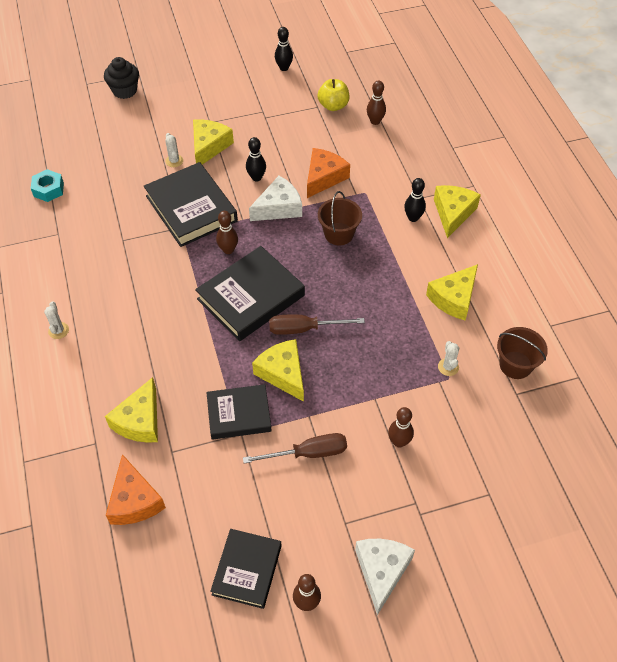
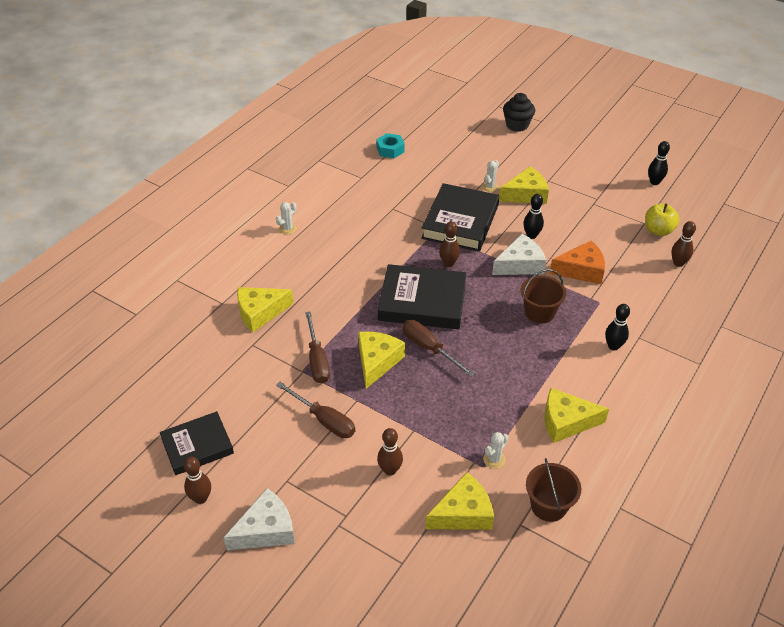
camera: 50 degrees right, 10 degrees down
orange cheese [106,454,166,525] -> none
black book [206,384,272,440] -> brown screwdriver [305,311,330,384]
white cheese [249,176,302,221] -> white cheese turned 45 degrees counterclockwise [492,234,546,275]
yellow cheese [434,185,481,238] -> yellow cheese moved to [426,472,494,530]

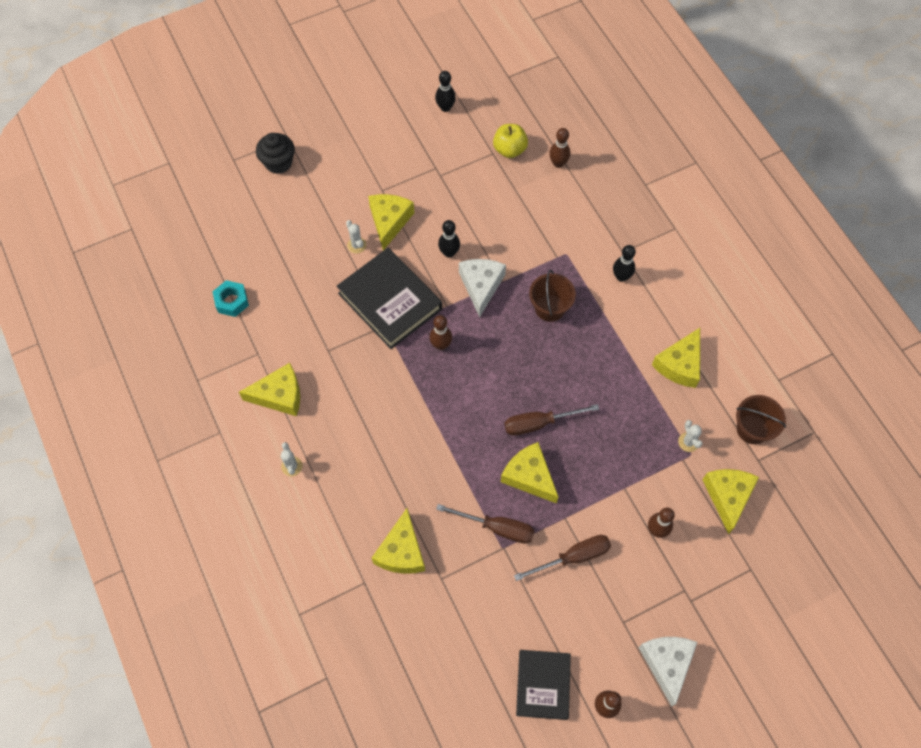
camera: 60 degrees left, 20 degrees up
black book [378,264,467,329] -> none
orange cheese [549,240,605,284] -> none
none -> yellow cheese [239,363,300,416]

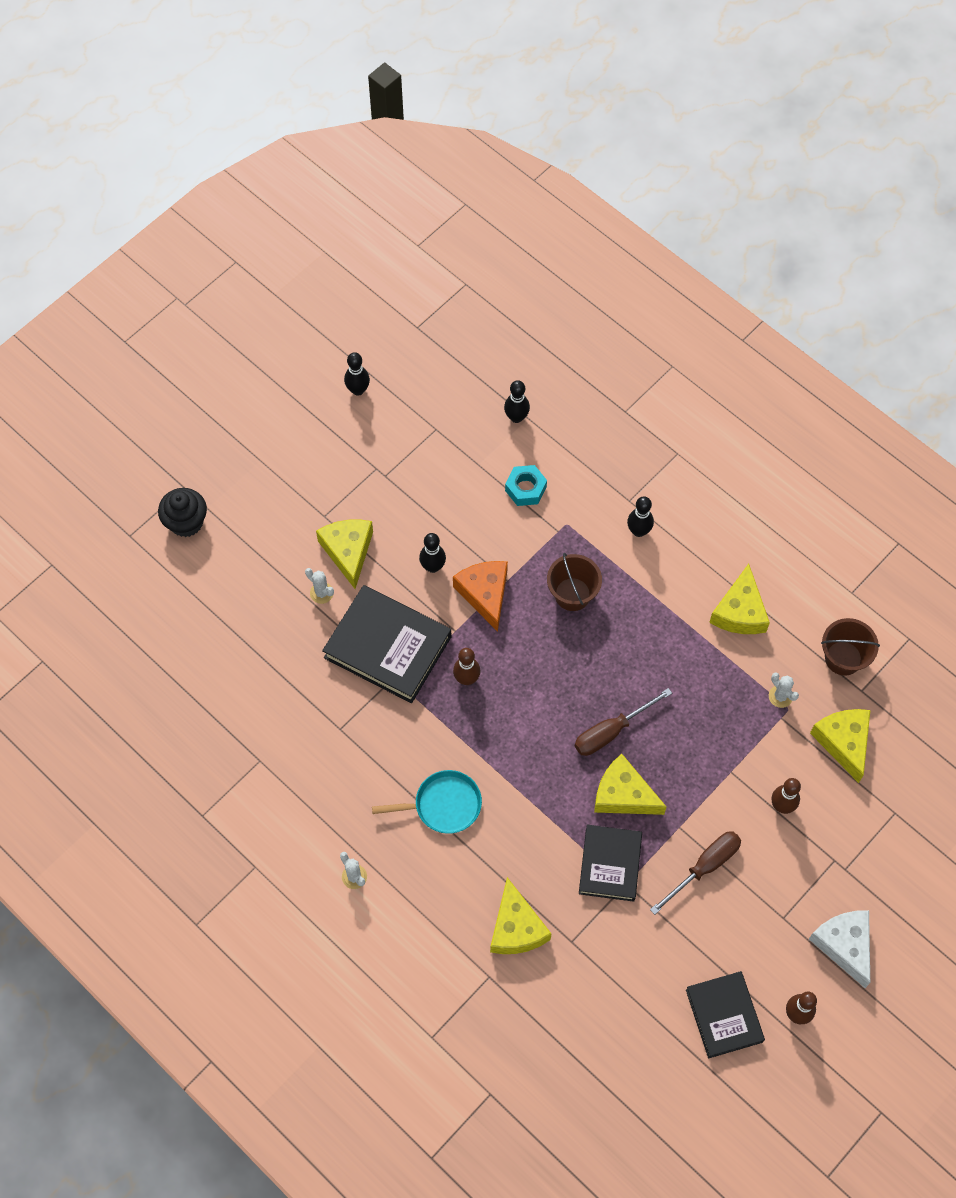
camera: 20 degrees left, 0 degrees up
turquoise nut [212,280,249,317] -> turquoise nut moved to [505,465,547,506]
yellow cheese [239,363,300,416] -> none
brown screwdriver [436,504,535,544] -> black book [579,825,642,902]
white cheese [459,259,506,317] -> orange cheese [453,561,508,632]
yellow apple [493,124,528,158] -> none
brown bowling pin [549,128,570,168] -> black bowling pin [504,380,530,423]
none -> turquoise pan [372,770,482,834]

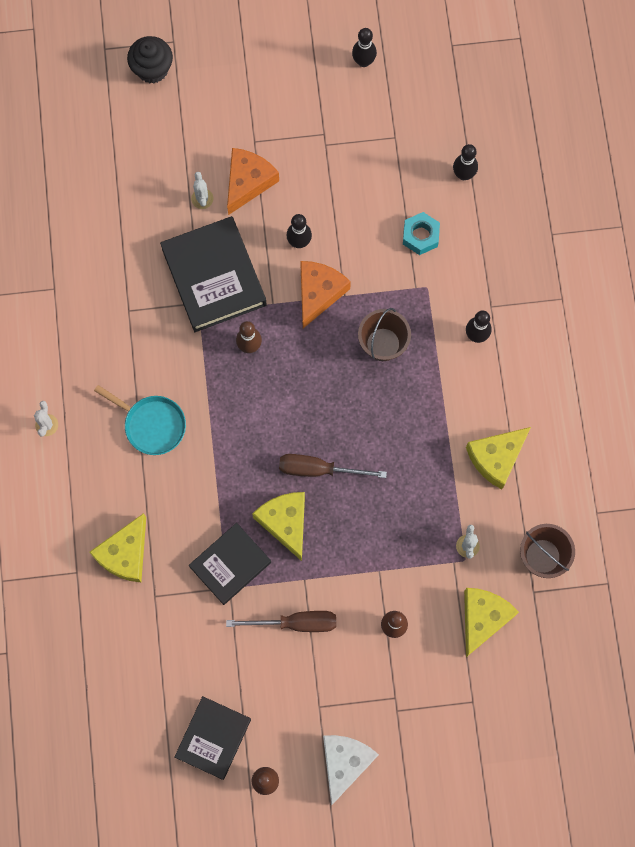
camera: 40 degrees right, 10 degrees up
yellow cheese [316,519,373,589] -> orange cheese [227,148,279,215]

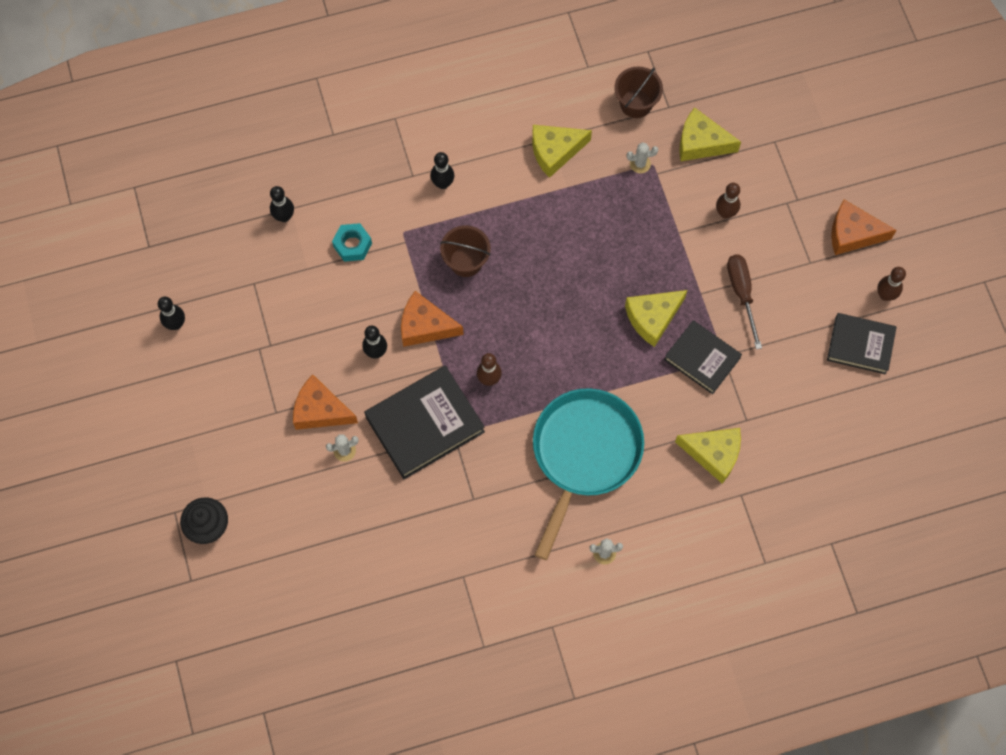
camera: 100 degrees left, 5 degrees down
turquoise pan [94,385,186,455] -> turquoise pan [533,388,644,560], size x1.86
brown screwdriver [279,454,387,478] -> none
white cheese [323,735,379,806] -> orange cheese [831,200,897,255]
yellow cheese [466,427,531,489] -> yellow cheese turned 120 degrees clockwise [532,125,592,178]

